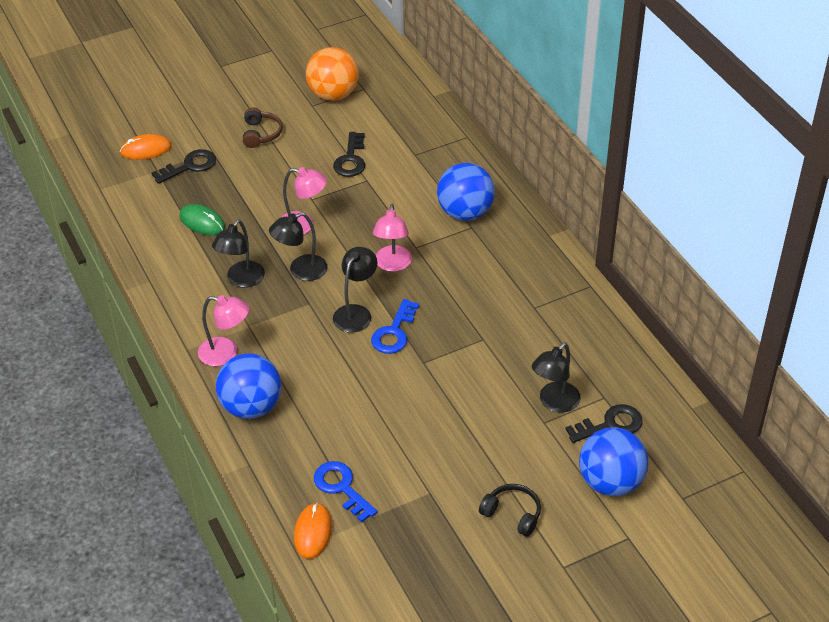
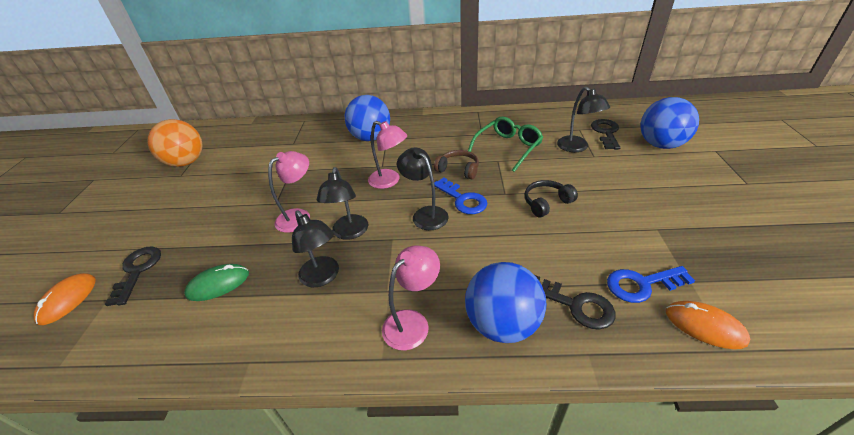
camera: 60 degrees left, 5 degrees down
brown headphones [243,107,283,148] -> brown headphones moved to [434,150,479,179]
black key [333,132,365,177] -> black key moved to [535,275,616,330]
black headphones [479,484,541,537] -> black headphones moved to [525,180,578,217]
none -> green glasses [468,116,543,172]

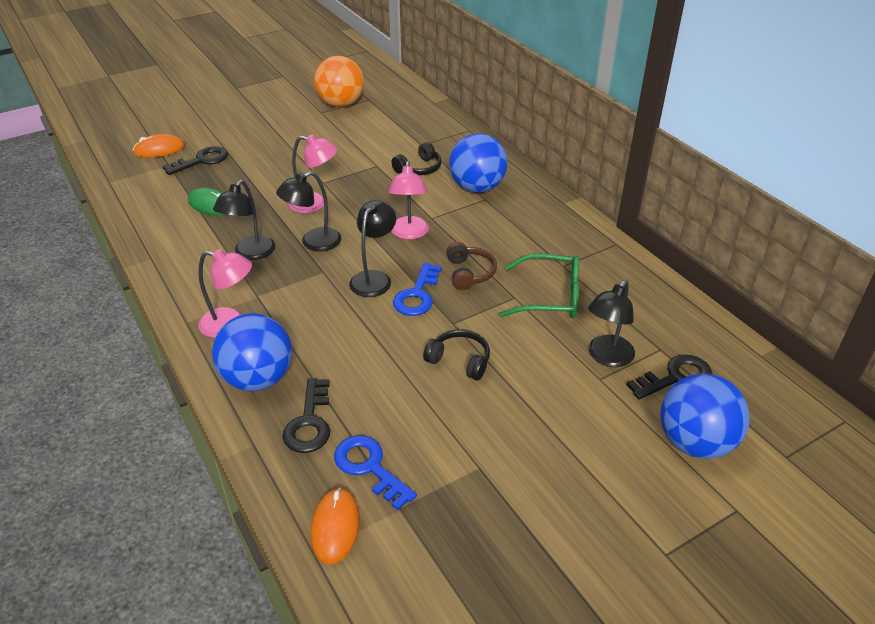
camera: 55 degrees right, 0 degrees up
none -> black headphones [391,142,442,175]

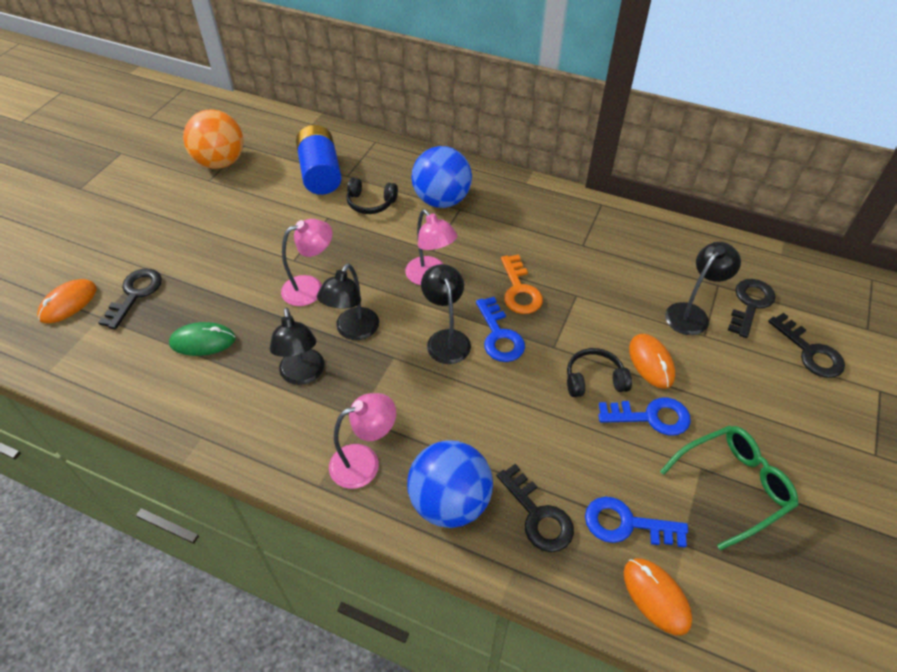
camera: 35 degrees left, 10 degrees up
black headphones [391,142,442,175] -> black headphones turned 90 degrees clockwise [346,178,398,214]
brown headphones [447,242,497,290] -> orange key [501,255,543,314]
green glasses [499,253,579,318] -> green glasses moved to [660,426,798,550]
black lamp [588,280,635,367] -> black lamp turned 135 degrees counterclockwise [665,242,741,335]
blue ball [660,373,750,459] -> black key [768,313,845,378]
none -> blue battery [296,125,342,195]
none -> blue key [598,397,691,436]
none -> orange mouse [629,334,675,389]

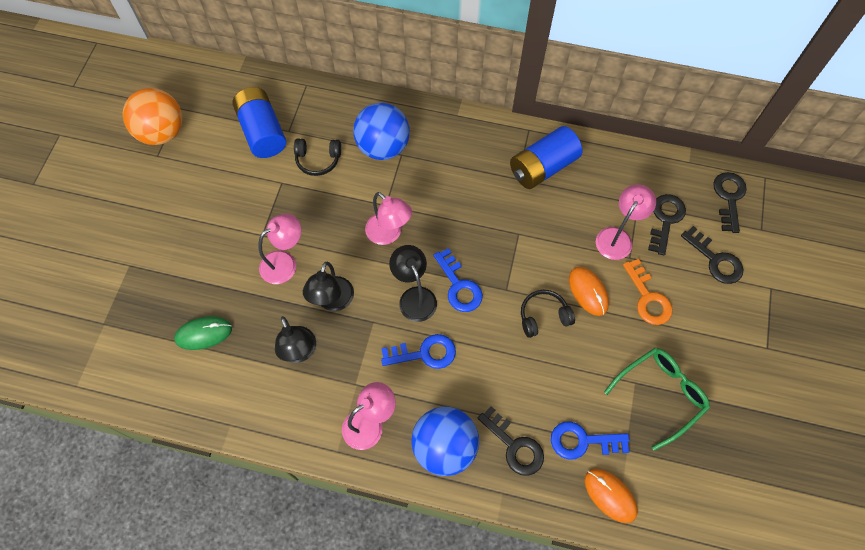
camera: 10 degrees left, 15 degrees up
orange mouse [37,279,96,323] -> none
black key [98,269,162,329] -> black key moved to [713,172,747,233]
orange key [501,255,543,314] -> orange key moved to [623,259,673,325]
blue key [598,397,691,436] -> blue key moved to [381,334,456,369]
black lamp [665,242,741,335] -> pink lamp [596,184,656,260]
none -> blue battery [510,126,582,189]

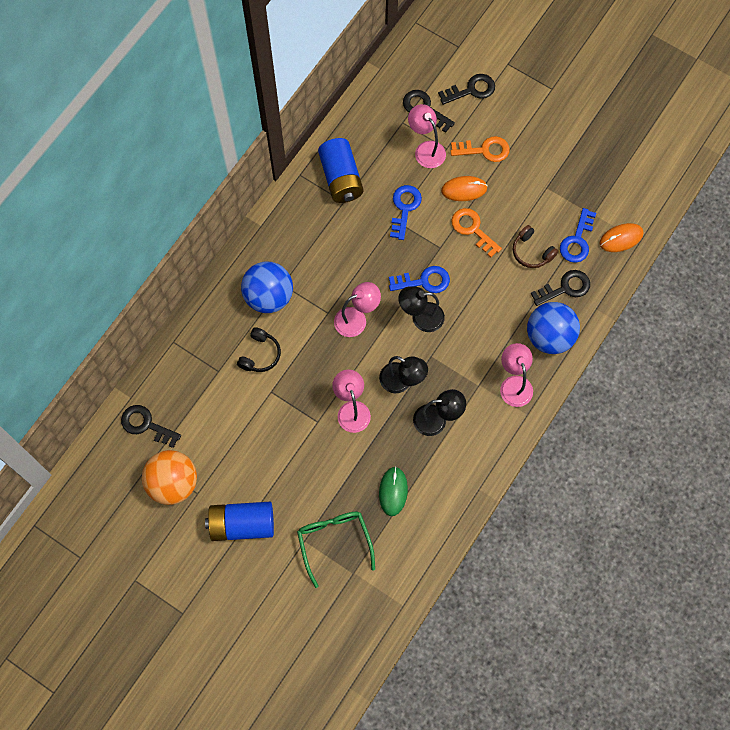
camera: 70 degrees left, 5 degrees up
blue battery [232,87,286,158] -> blue battery moved to [205,502,274,541]
blue key [381,334,456,369] -> blue key moved to [390,185,422,240]
black headphones [521,290,575,338] -> orange key [451,208,502,257]
green glasses [604,348,710,451] -> green glasses moved to [297,511,375,588]
black key [713,172,747,233] -> black key moved to [121,405,181,448]
none -> brown headphones [513,225,558,268]

